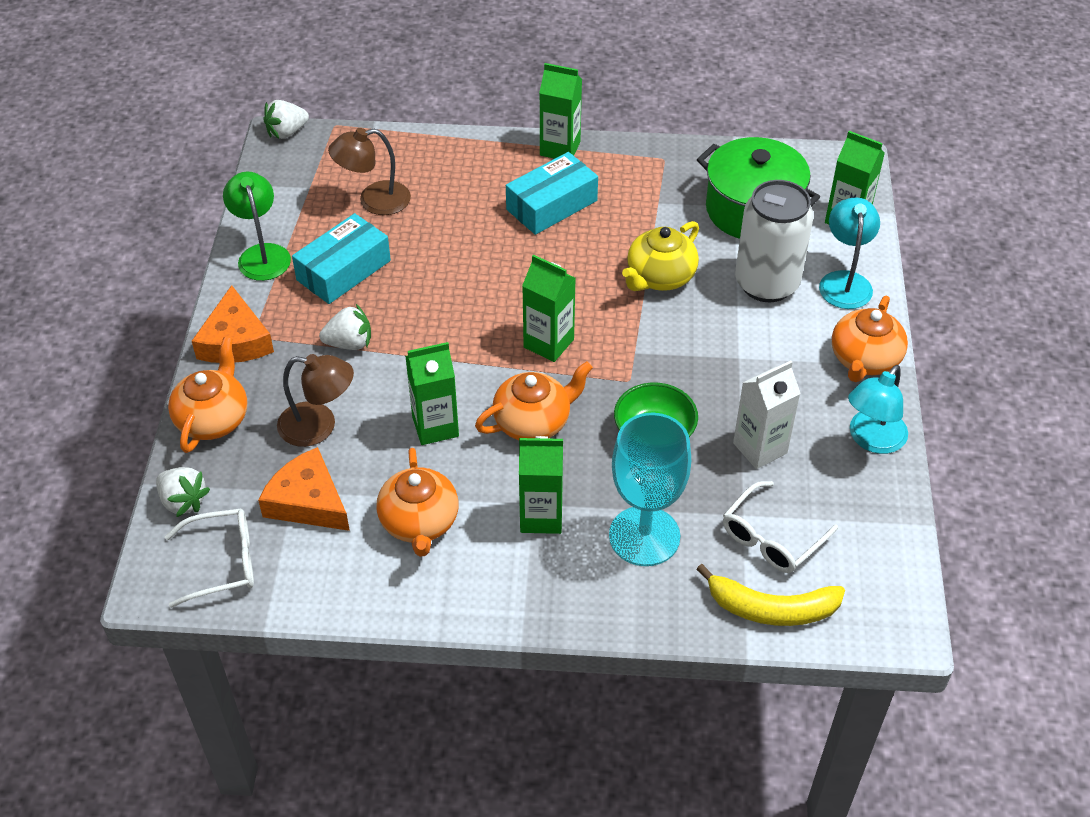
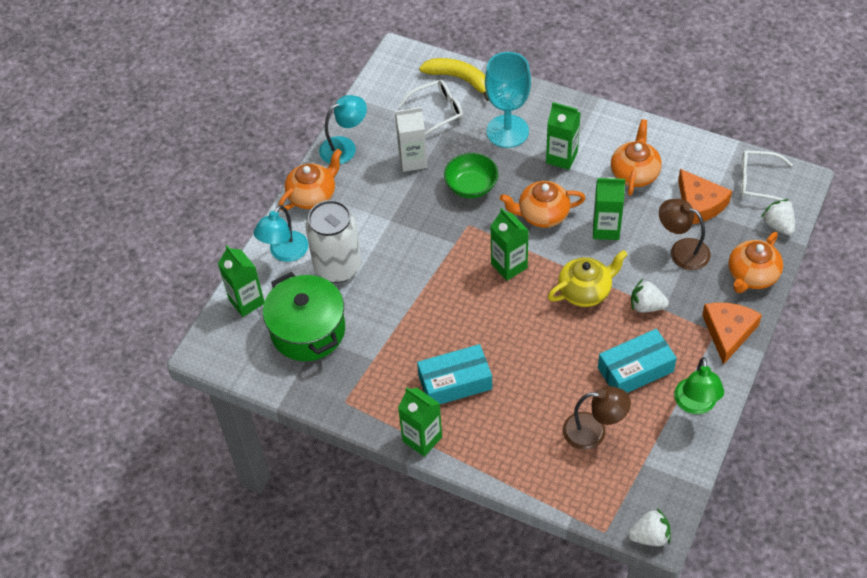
camera: 155 degrees left, 5 degrees up
yellow teapot [622,221,699,291] -> yellow teapot moved to [548,250,628,307]

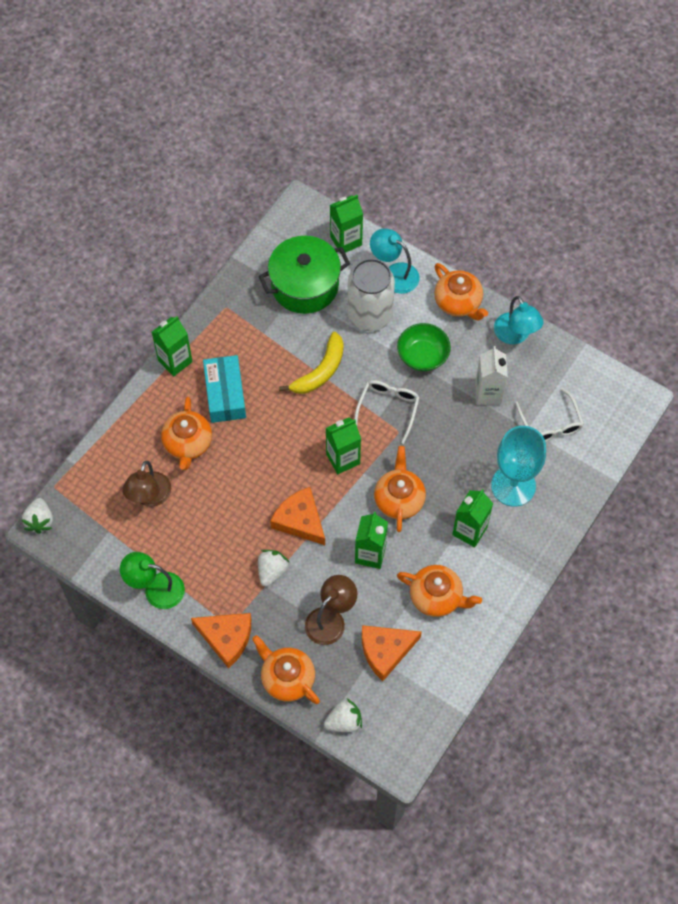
camera: 95 degrees right, 10 degrees up
yellow banana [419,58,489,101] -> yellow banana moved to [279,332,344,394]
green bowl [444,153,498,198] -> green bowl moved to [397,323,451,371]
yellow teapot [548,250,628,307] -> orange cheese [270,487,325,545]
turquoise box [598,329,677,393] -> none
white glasses [740,150,793,205] -> white glasses moved to [354,380,420,444]
none -> orange teapot [161,397,212,470]

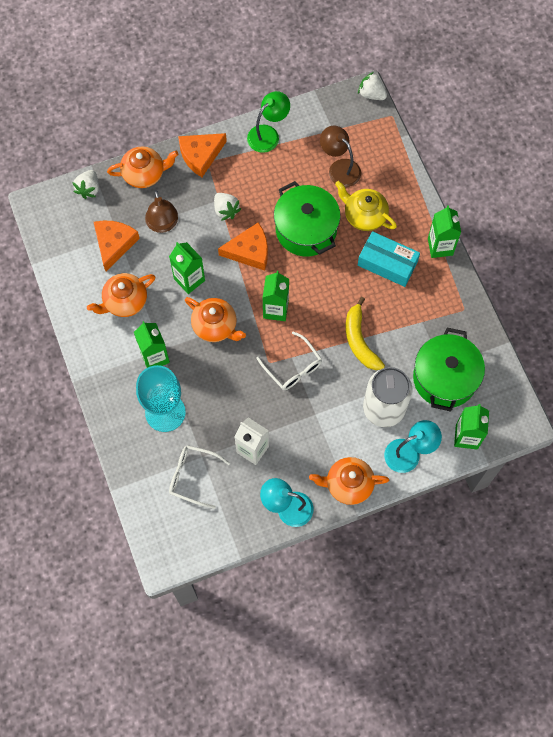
camera: 125 degrees right, 5 degrees up
orange teapot [161,397,212,470] -> yellow teapot [335,181,397,231]
green bowl [397,323,451,371] -> none
none -> green pot [274,181,341,256]

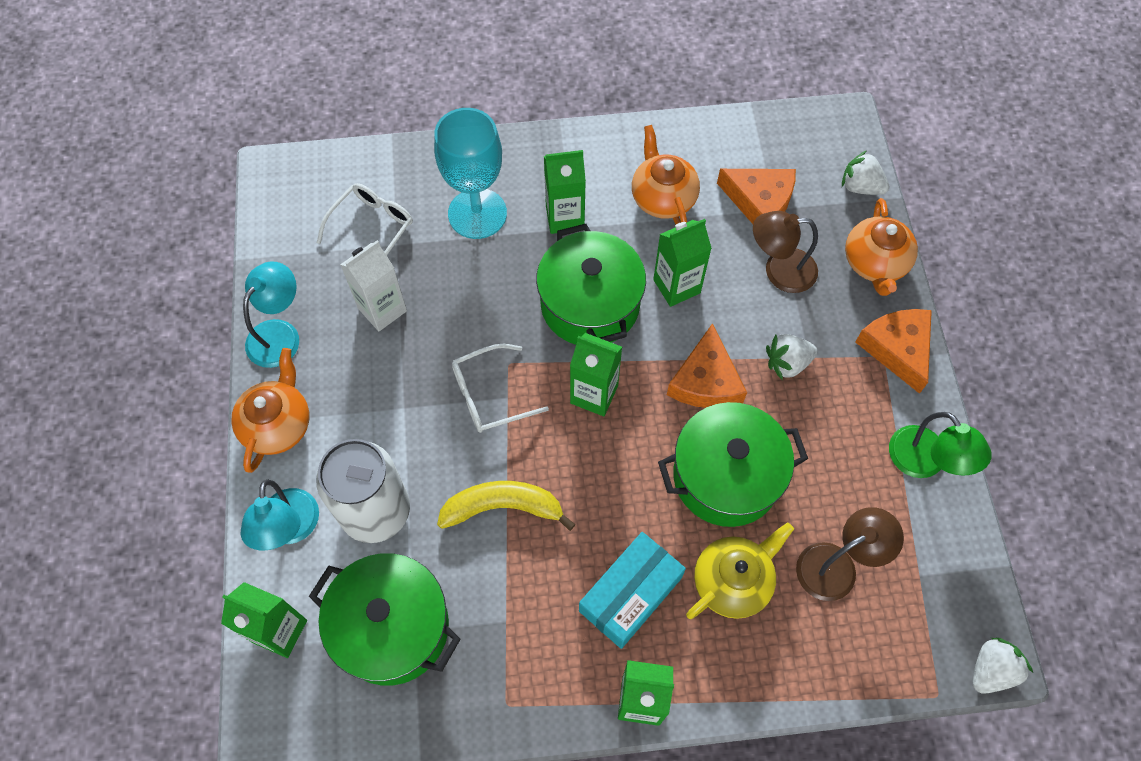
camera: 105 degrees right, 5 degrees down
orange teapot [185,297,246,342] -> green pot [536,224,646,345]

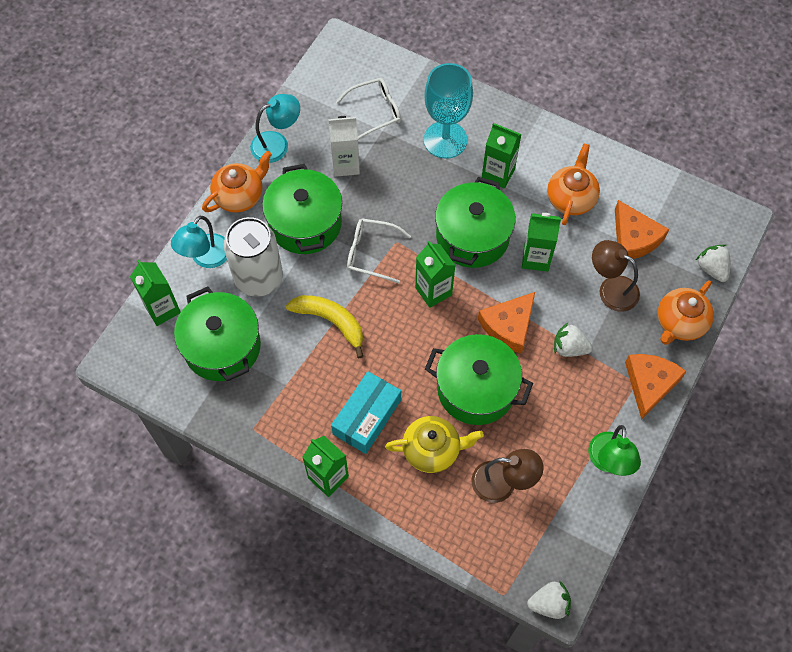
camera: 35 degrees right, 0 degrees up
turquoise box [579,532,686,649] -> turquoise box turned 45 degrees counterclockwise [331,371,401,454]
none -> green pot [262,164,342,254]

